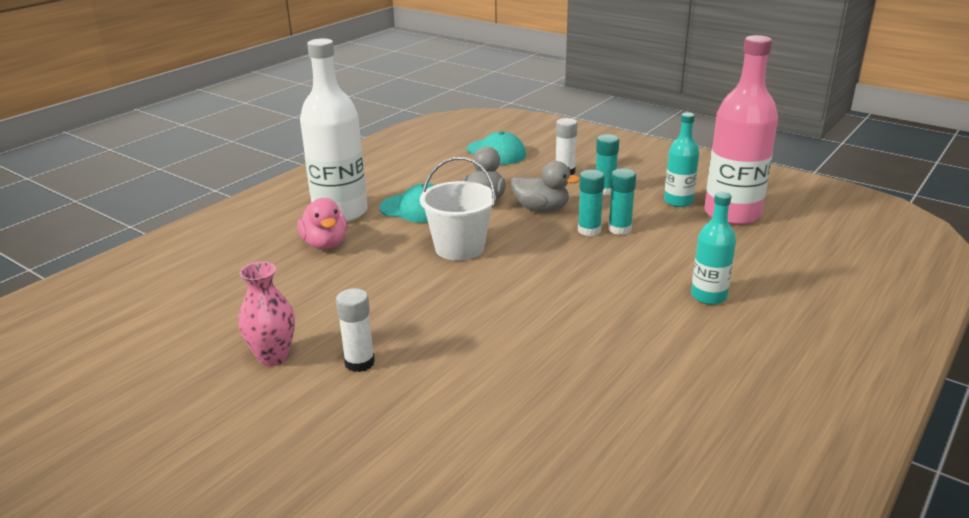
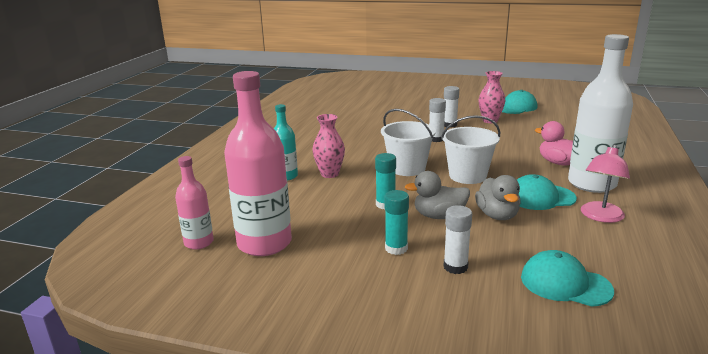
camera: 160 degrees right, 5 degrees down
turquoise glue stick [608,168,636,235] -> none
turquoise bottle [664,113,699,207] -> none
none -> pink bottle [175,156,214,250]
none -> pink vase [313,114,345,178]
none -> white bucket [381,109,436,176]
none -> white glue stick [429,98,446,142]
none -> turquoise cap [502,90,537,114]
none -> pink lamp [581,144,630,223]

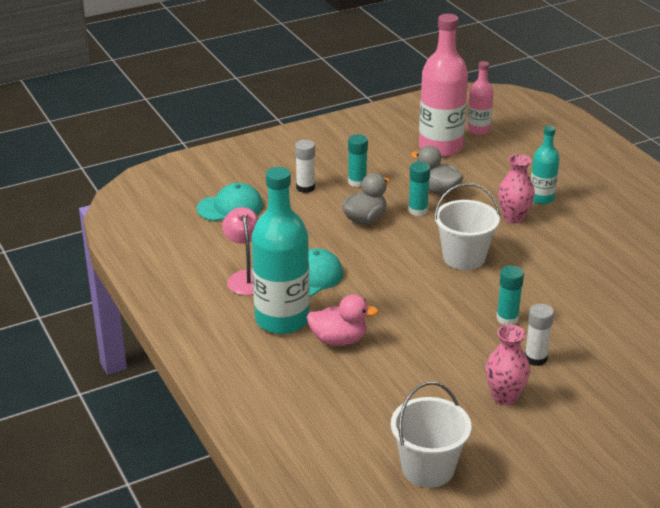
camera: 135 degrees right, 10 degrees up
white glue stick [429,98,446,142] -> turquoise glue stick [496,265,524,325]
white bucket [441,115,500,184] -> white bucket moved to [391,382,471,488]
grey duck [475,175,521,220] -> grey duck moved to [411,146,463,195]
turquoise cap [502,90,537,114] -> none
white bottle [568,34,633,193] -> turquoise bottle [251,167,310,334]

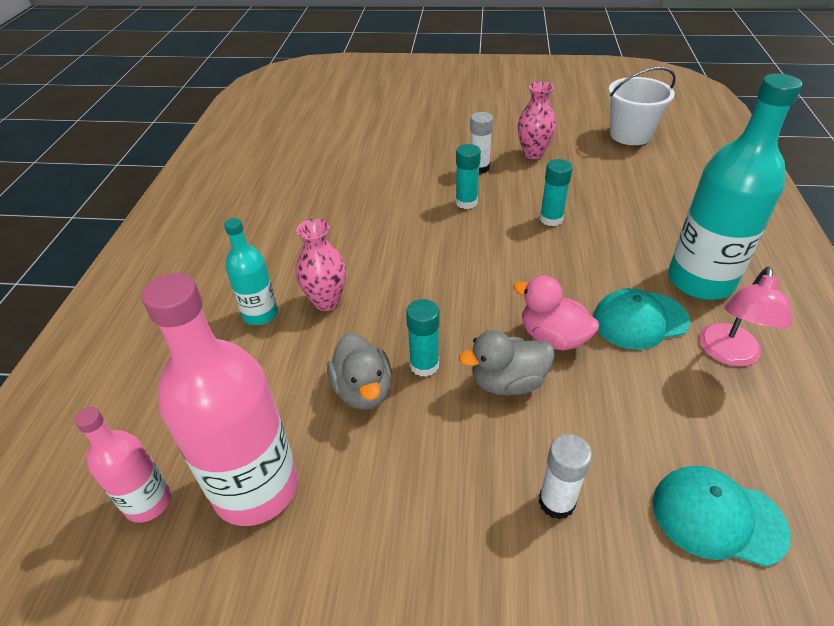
camera: 145 degrees left, 10 degrees up
pink duck [307,294,379,346] -> pink duck moved to [513,276,599,350]
turquoise glue stick [348,134,368,187] -> turquoise glue stick moved to [540,159,573,226]
white bucket [434,183,500,270] -> none

